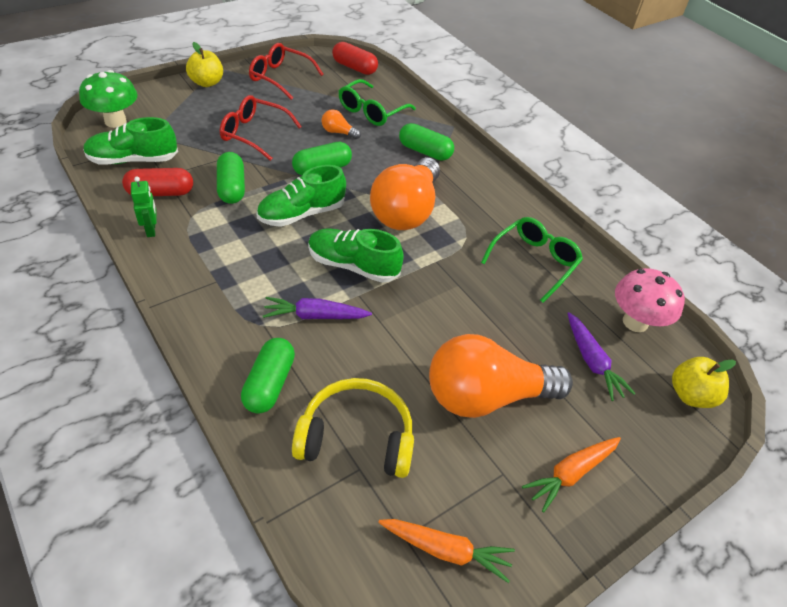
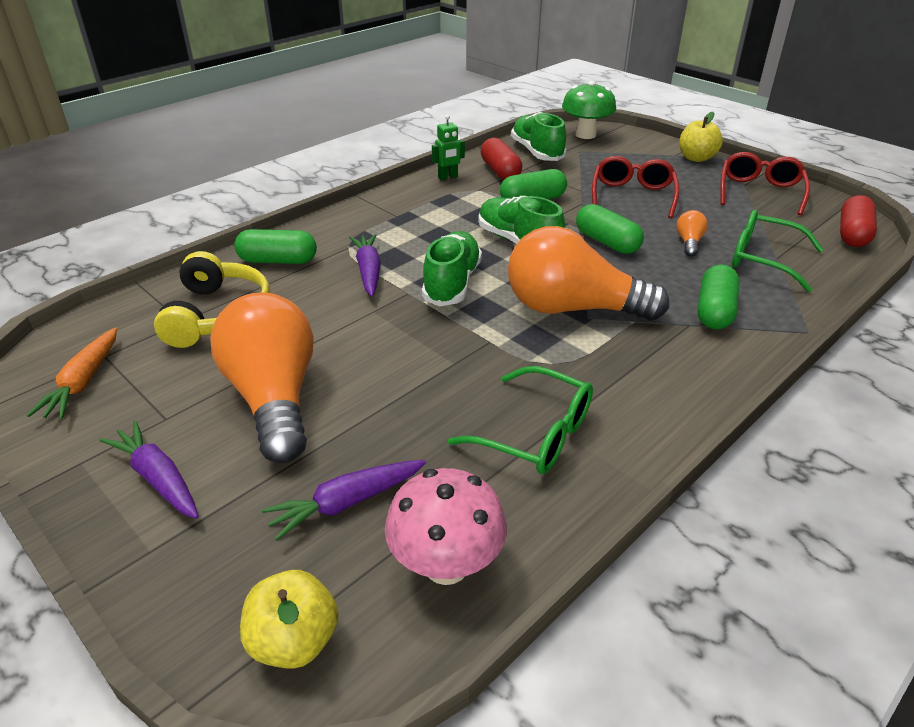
camera: 85 degrees right, 10 degrees down
orange carrot [522,437,621,513] -> purple carrot [100,421,199,519]

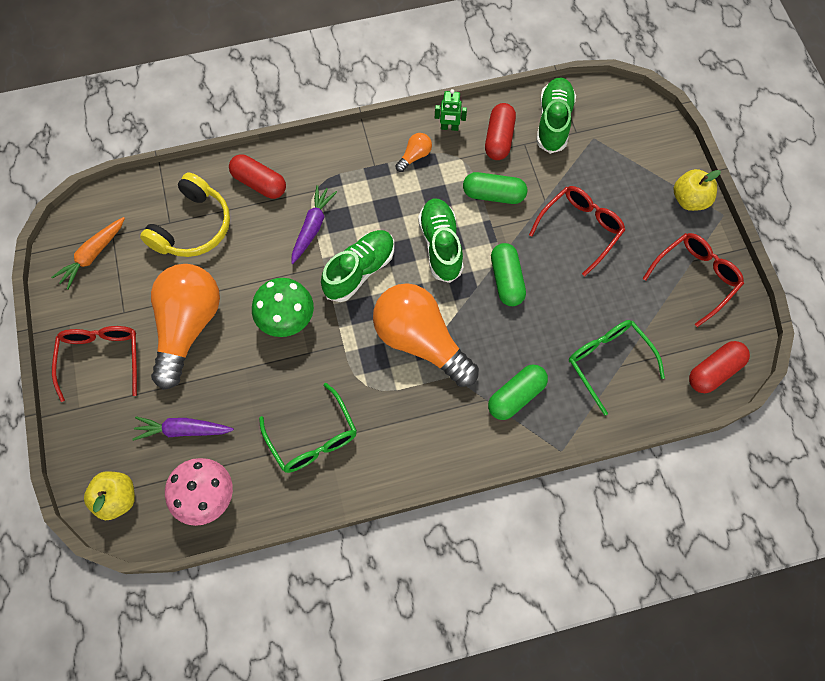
camera: 30 degrees right, 30 degrees up
purple carrot [100,421,199,519] -> red glasses [52,326,137,402]
green capsule [234,229,317,264] -> red capsule [229,154,286,199]
green mushroom [562,81,616,139] -> green mushroom moved to [252,278,314,337]
orange light bulb [676,210,708,257] -> orange light bulb moved to [395,133,432,172]

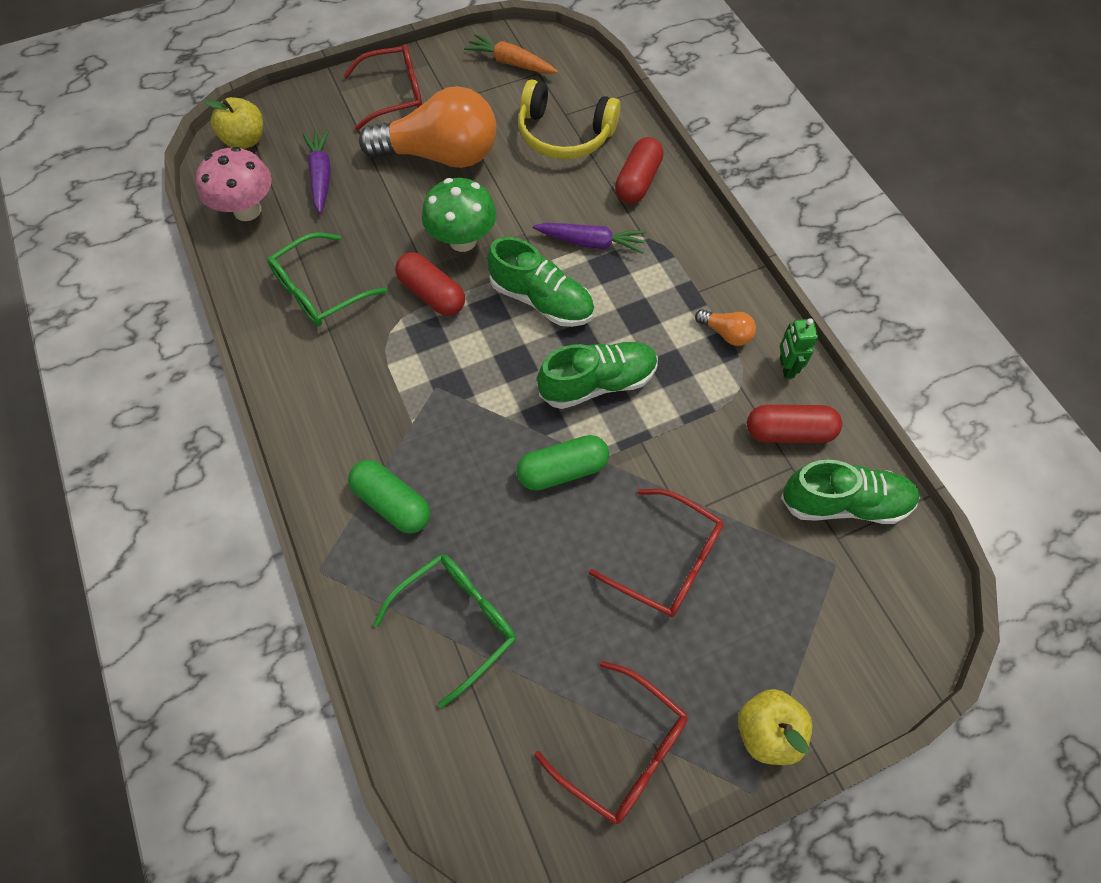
camera: 80 degrees right, 5 degrees down
orange light bulb [373,283,479,387] -> none
green capsule [463,172,527,204] -> none
red capsule [689,341,750,393] -> red capsule moved to [395,252,465,316]

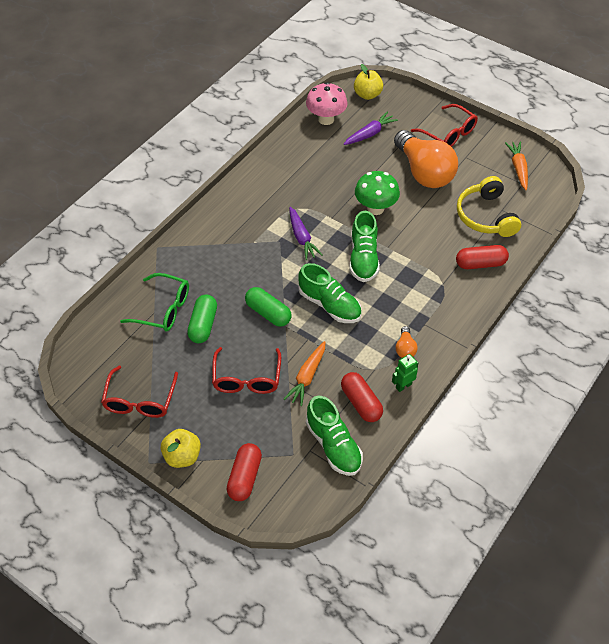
camera: 60 degrees right, 10 degrees down
green glasses [267,232,387,326] -> none
green capsule [348,460,430,534] -> green capsule moved to [187,294,217,343]
red capsule [395,252,465,316] -> red capsule moved to [226,443,262,501]
purple carrot [533,223,646,254] -> purple carrot moved to [289,207,322,260]
none -> orange carrot [284,341,325,406]

